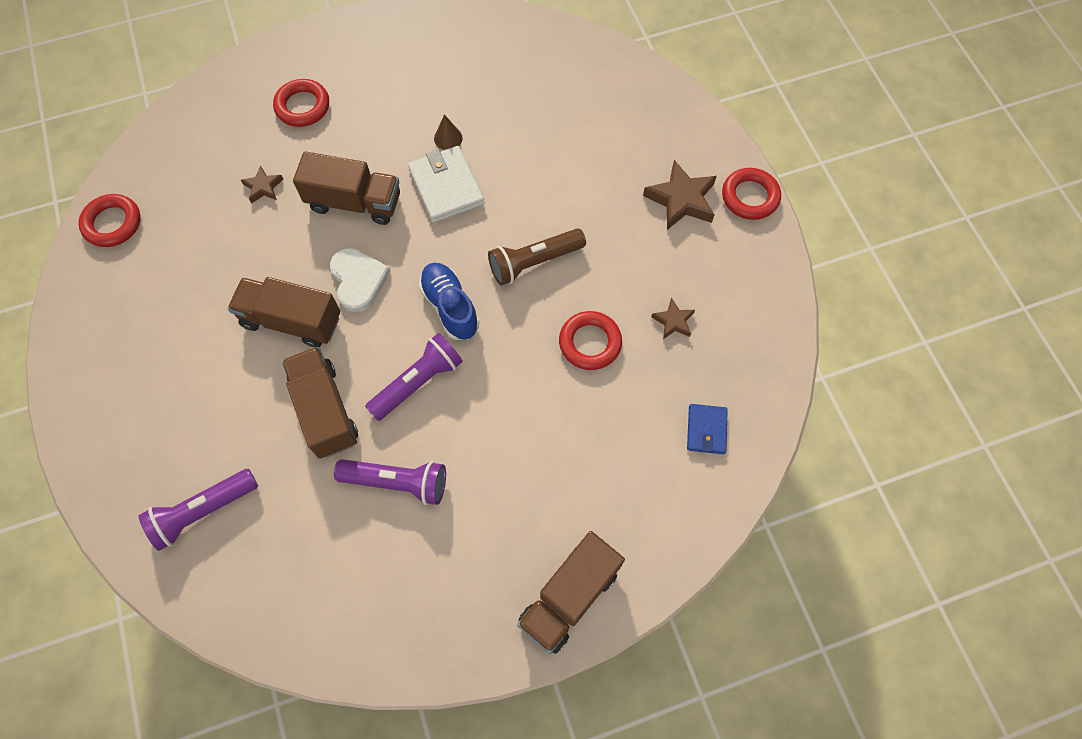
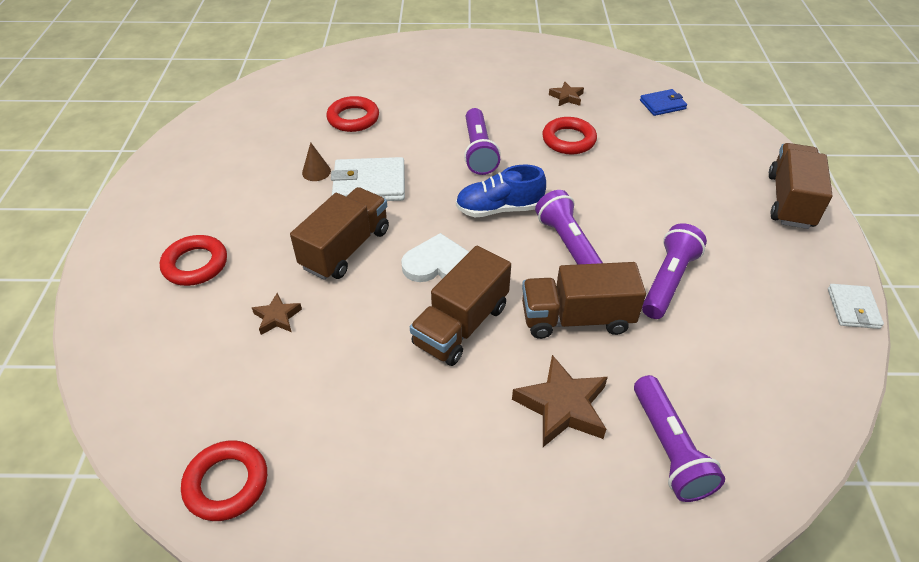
camera: 70 degrees left, 20 degrees down
brown flashlight [488,228,586,286] -> purple flashlight [464,108,501,175]
brown truck [517,531,625,654] -> brown truck turned 135 degrees counterclockwise [769,143,833,229]
brown star [643,160,717,230] -> brown star moved to [512,355,608,447]
blue wallet [687,404,728,454] -> blue wallet turned 45 degrees counterclockwise [640,89,687,116]
red ring [722,168,781,220] -> red ring moved to [326,96,379,132]
none -> white wallet [828,284,884,329]

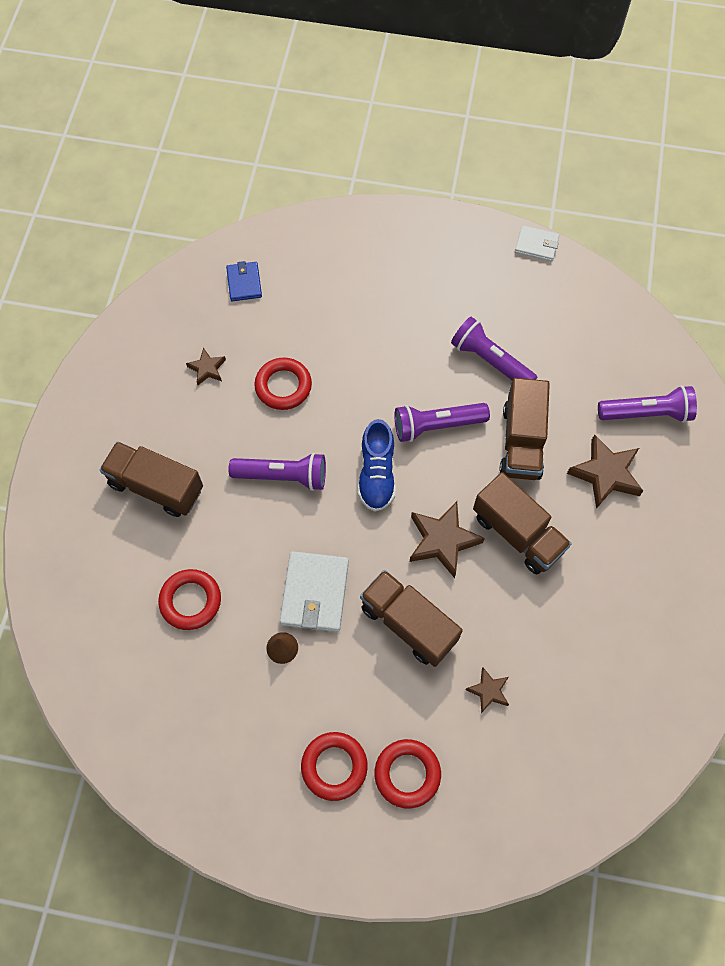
camera: 80 degrees left, 20 degrees up
red ring [181,440,267,521] -> red ring moved to [301,732,368,801]
white heart [401,233,469,282] -> brown star [410,501,485,578]
brown truck [769,143,833,229] -> brown truck moved to [99,441,203,517]

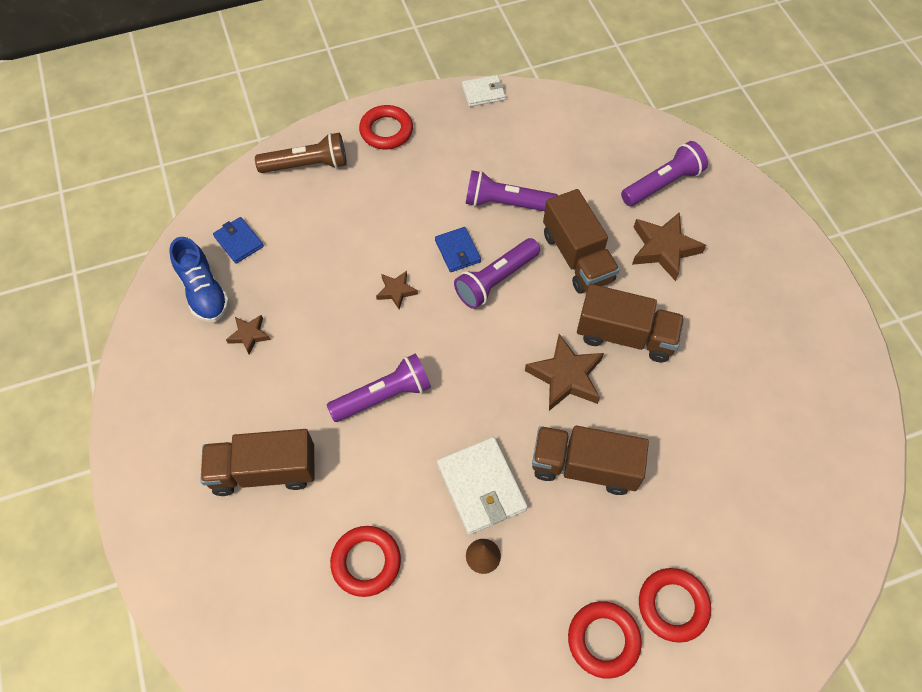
camera: 30 degrees left, 5 degrees down
red ring [254,358,312,410] -> red ring moved to [359,105,413,149]
blue shoe [358,419,396,512] -> blue shoe moved to [169,237,229,322]
brown star [466,667,509,713] -> brown star moved to [376,271,418,309]
none -> brown flashlight [255,133,347,173]
none -> blue wallet [435,227,481,272]

